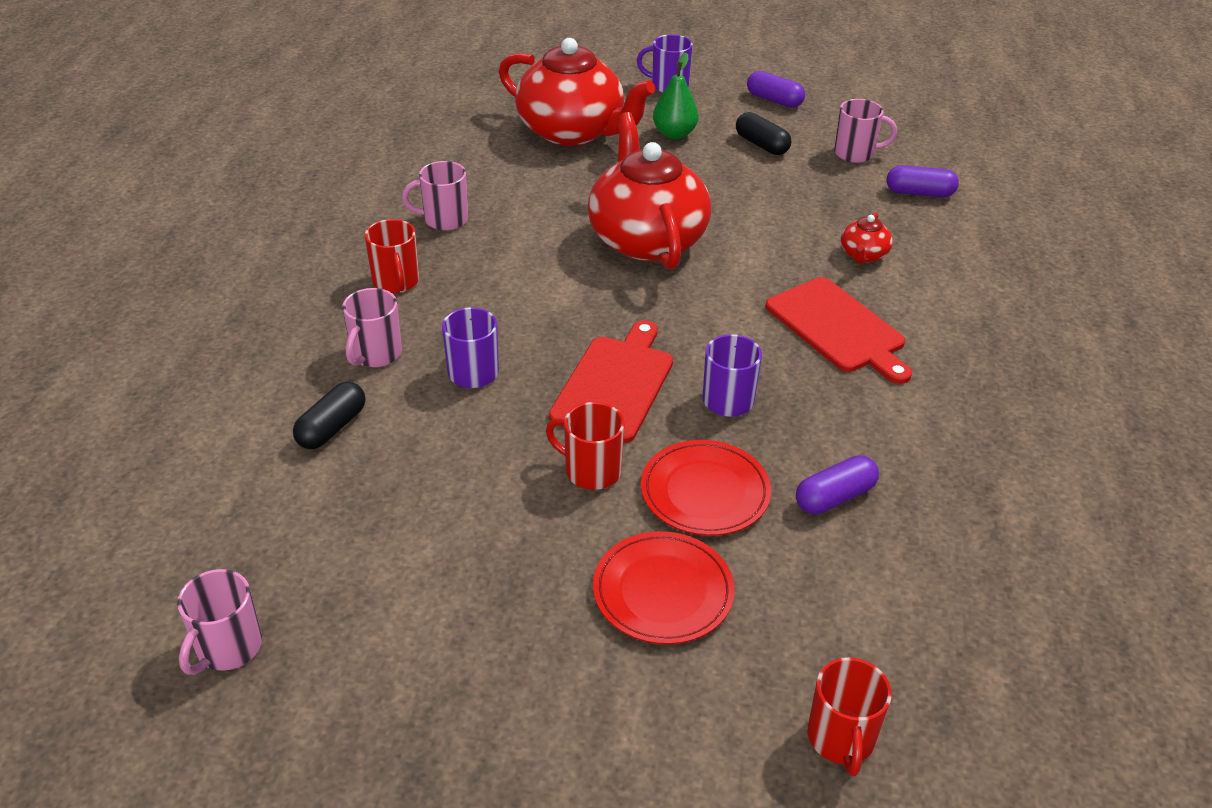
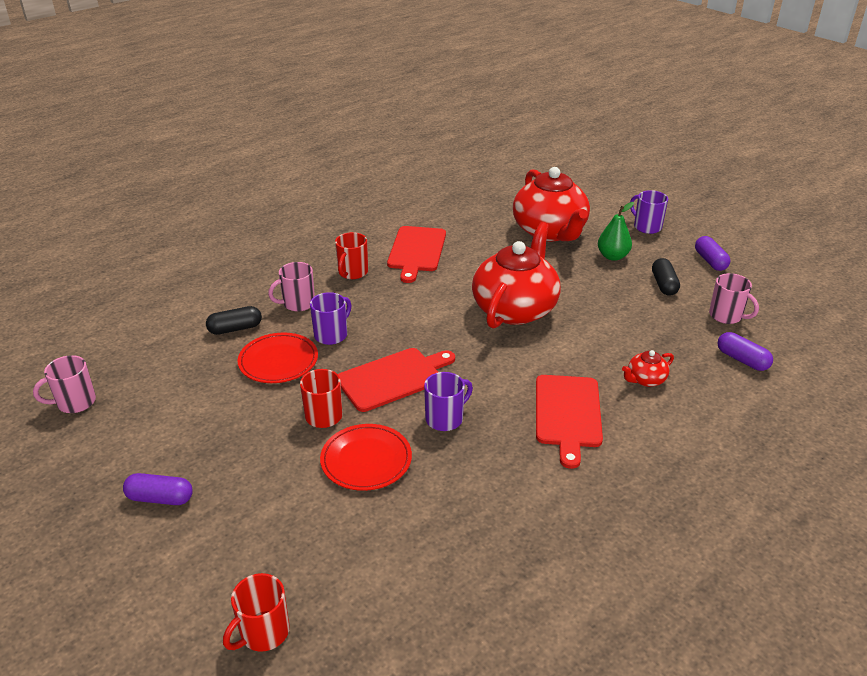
camera: 40 degrees right, 5 degrees down
pink mug [402,161,468,231] -> red cutting board [387,226,446,283]
red plate [593,531,735,644] -> red plate moved to [238,332,318,383]
purple capsule [796,455,879,514] -> purple capsule moved to [123,473,193,505]

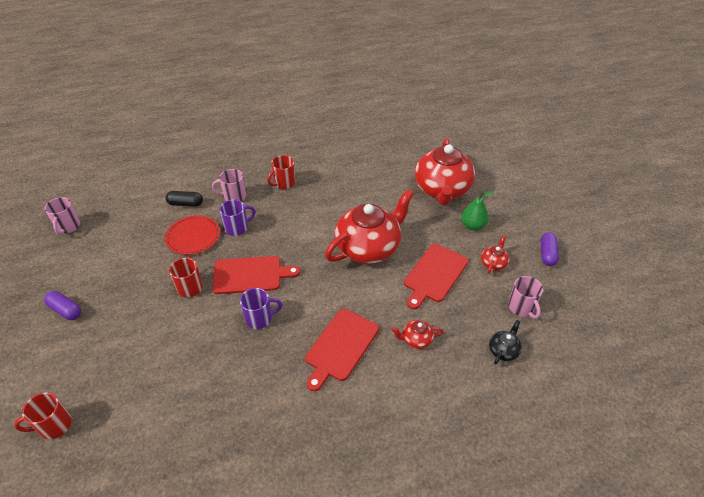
camera: 25 degrees right, 10 degrees up
pink mug [33,355,96,413] -> pink mug turned 90 degrees counterclockwise [44,197,80,235]
red plate [320,424,412,491] -> none
red cutting board [387,226,446,283] -> red cutting board moved to [404,244,469,309]
purple mug [630,190,668,234] -> none
black capsule [652,258,680,296] -> red teapot [481,235,510,274]
purple capsule [717,332,773,371] -> black teapot [489,320,522,365]

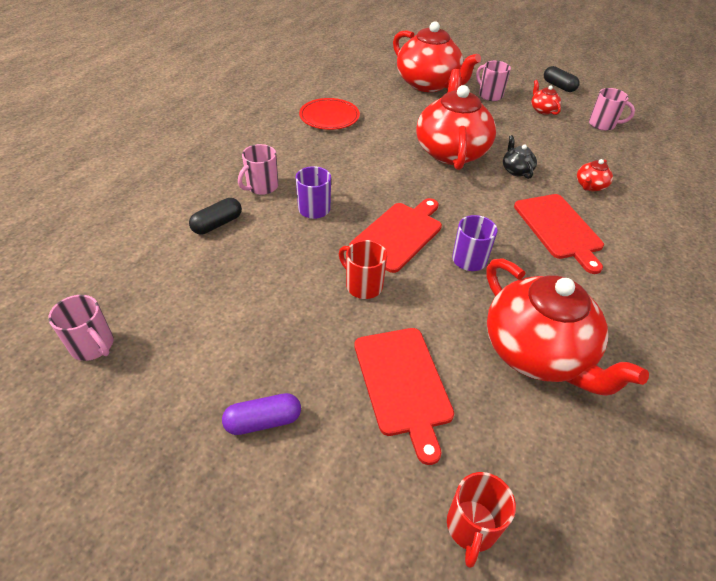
camera: 50 degrees left, 0 degrees up
red plate [165,215,220,255] -> red plate moved to [299,98,360,130]
red mug [267,155,296,189] -> none
red cutting board [404,244,469,309] -> red cutting board moved to [354,328,454,465]
green pear [461,191,494,231] -> pink mug [476,61,511,101]
black teapot [489,320,522,365] -> black teapot moved to [503,135,537,179]
purple capsule [541,232,559,266] -> black capsule [544,66,580,92]
none -> red teapot [486,258,649,396]

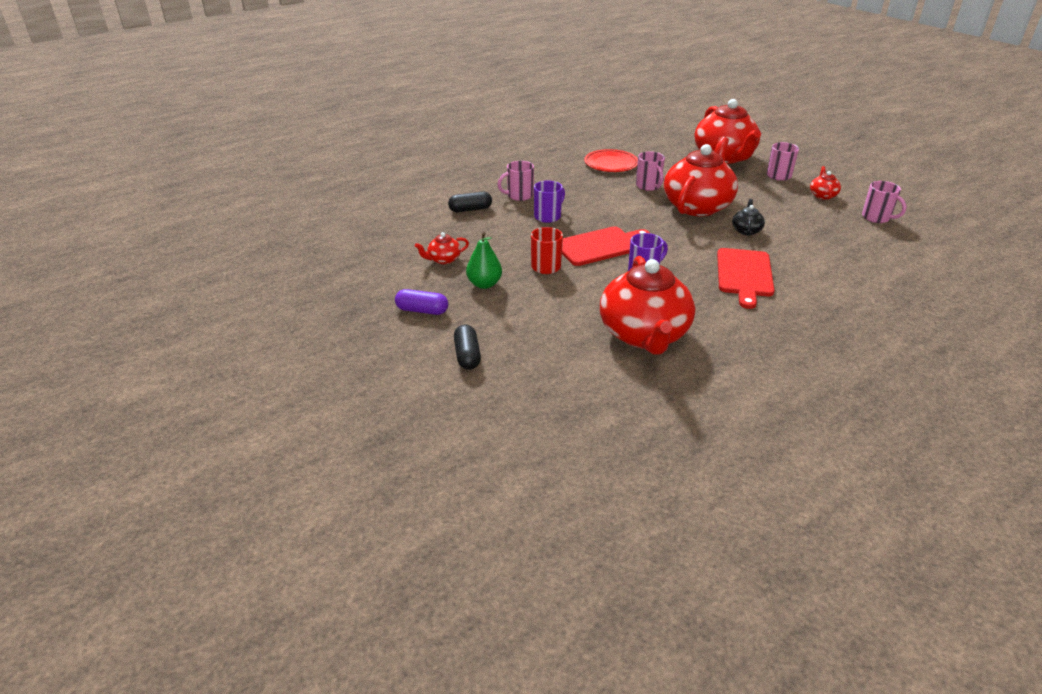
camera: 30 degrees right, 10 degrees down
pink mug [48,295,113,361] -> pink mug moved to [636,151,665,191]
red cutting board [354,328,454,465] -> none
red mug [447,472,516,568] -> none
black capsule [544,66,580,92] -> black capsule moved to [454,325,481,370]
red teapot [577,159,613,192] -> red teapot moved to [415,232,469,264]
none -> green pear [466,232,502,289]

